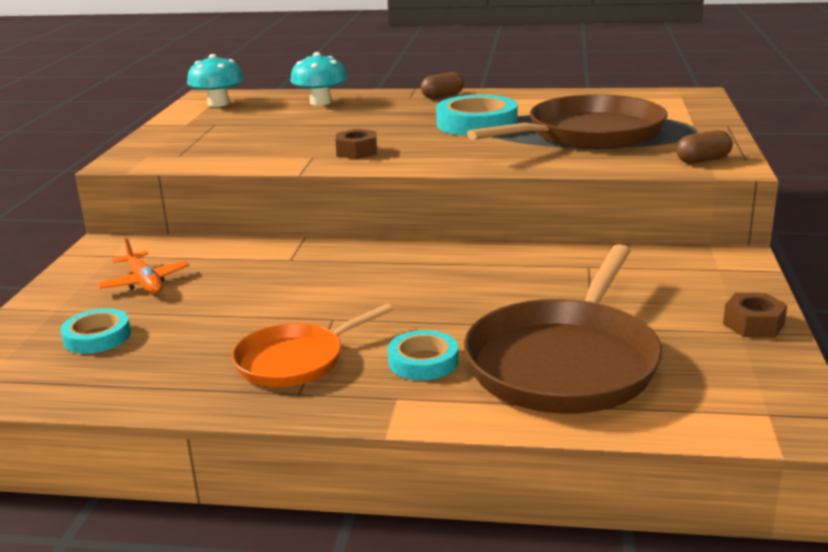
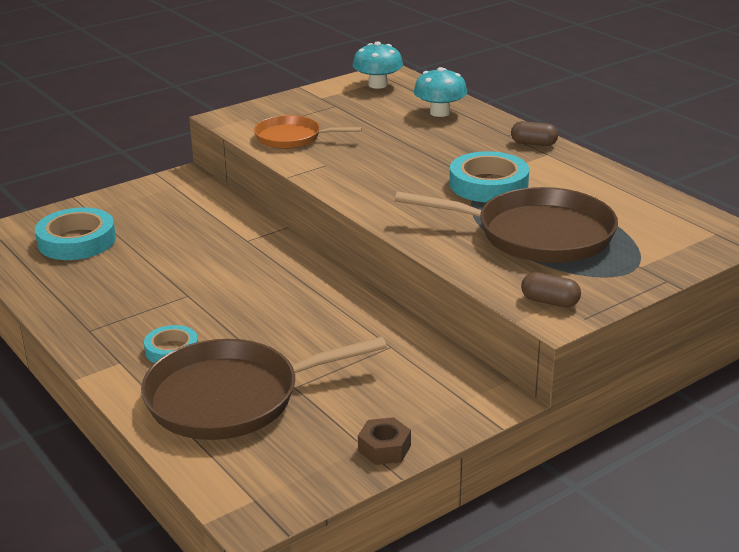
camera: 45 degrees right, 5 degrees up
turquoise tape [60,309,131,354] -> turquoise tape [35,207,116,260], size x1.69
orange plane [97,237,189,294] -> none
orange pan [232,304,393,387] -> orange pan moved to [254,115,362,149]
brown nut [335,129,377,159] -> none

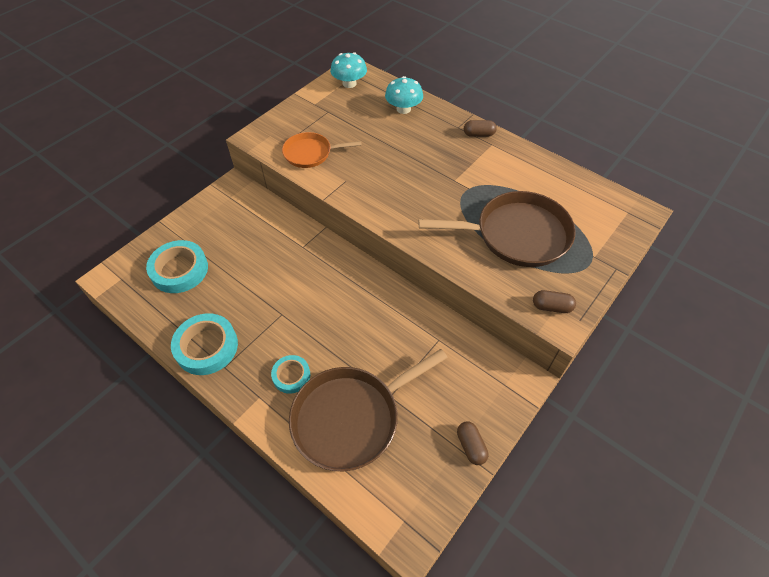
camera: 15 degrees left, 25 degrees up
brown nut [358,417,411,465] -> brown capsule [457,422,488,465]
turquoise tape [450,151,529,202] -> turquoise tape moved to [171,313,238,375]

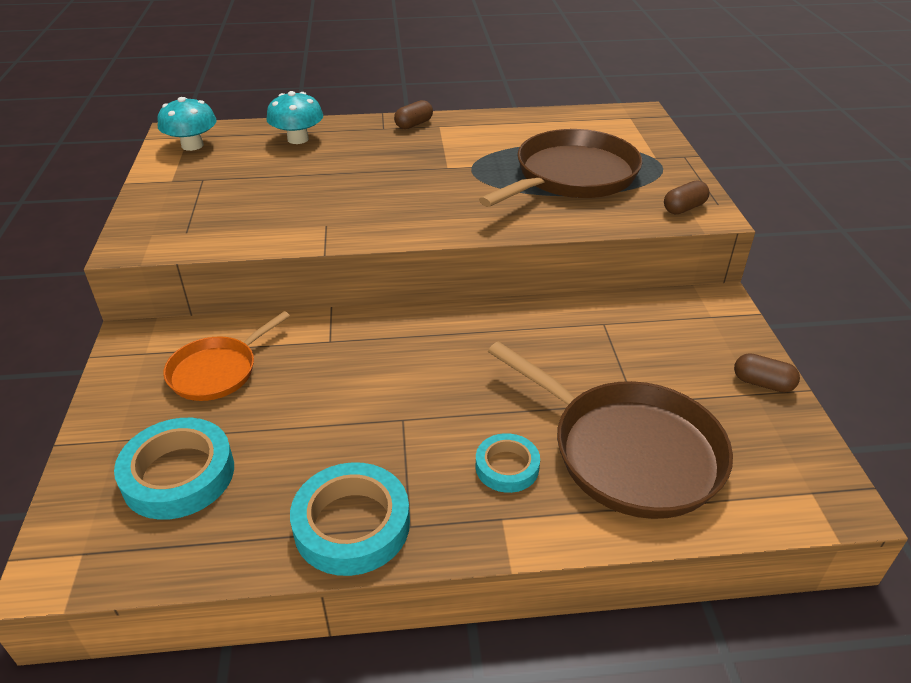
camera: 45 degrees left, 15 degrees down
orange pan [282,132,362,168] -> orange pan moved to [163,311,290,401]
brown pan [289,349,448,471] -> brown pan turned 60 degrees counterclockwise [488,341,733,519]

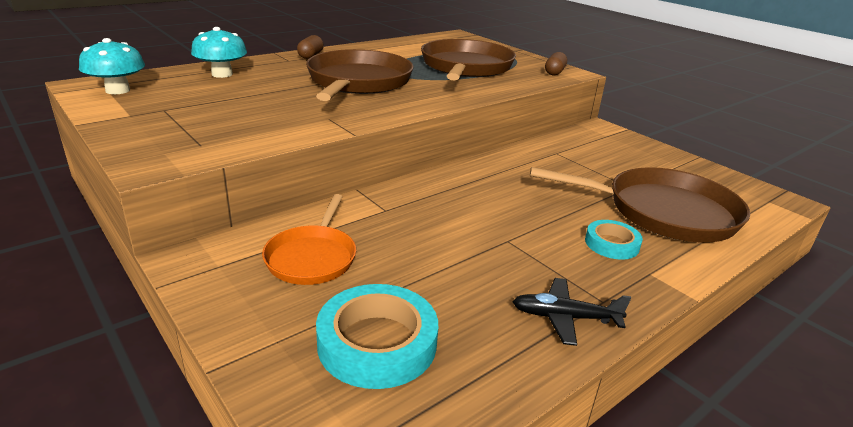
camera: 35 degrees left, 10 degrees down
turquoise tape [290,462,410,576] -> black plane [512,278,631,346]
brown capsule [734,353,800,392] -> none
none -> brown pan [306,49,414,101]

